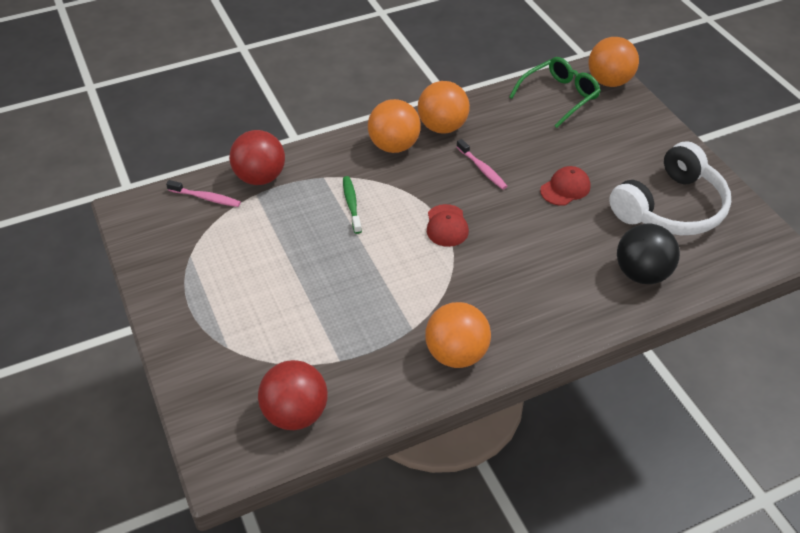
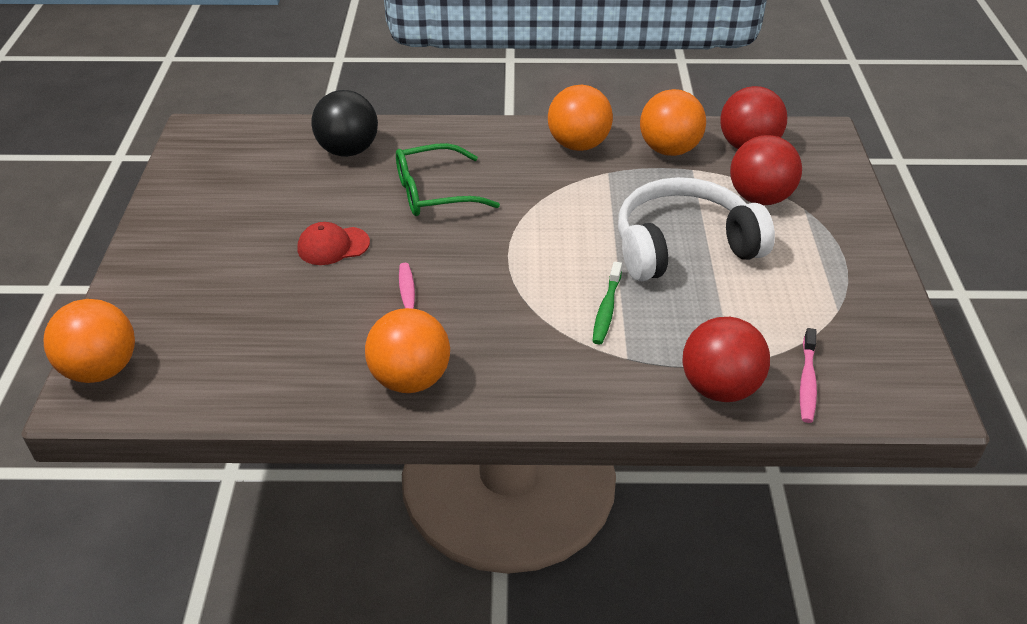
camera: 155 degrees left, 5 degrees down
pink toothbrush [166,180,241,207] -> pink toothbrush turned 120 degrees counterclockwise [800,328,817,423]
orange ball [368,99,421,153] -> orange ball moved to [640,89,706,156]
red cap [427,204,469,247] -> none
green glasses [509,57,601,128] -> green glasses moved to [396,143,500,216]
white headphones [609,141,731,235] -> white headphones moved to [618,177,775,281]
none -> red ball [730,135,802,205]

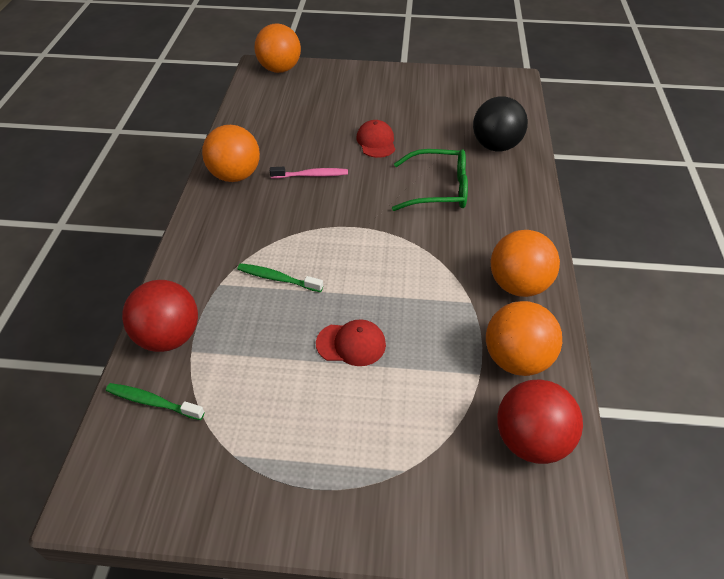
camera: 95 degrees right, 5 degrees up
green glasses [396,143,500,216] -> green glasses turned 105 degrees clockwise [392,149,468,211]
white headphones [618,177,775,281] -> red cap [316,319,386,366]
red ball [730,135,802,205] -> none
pink toothbrush [800,328,817,423] -> green toothbrush [106,383,205,420]

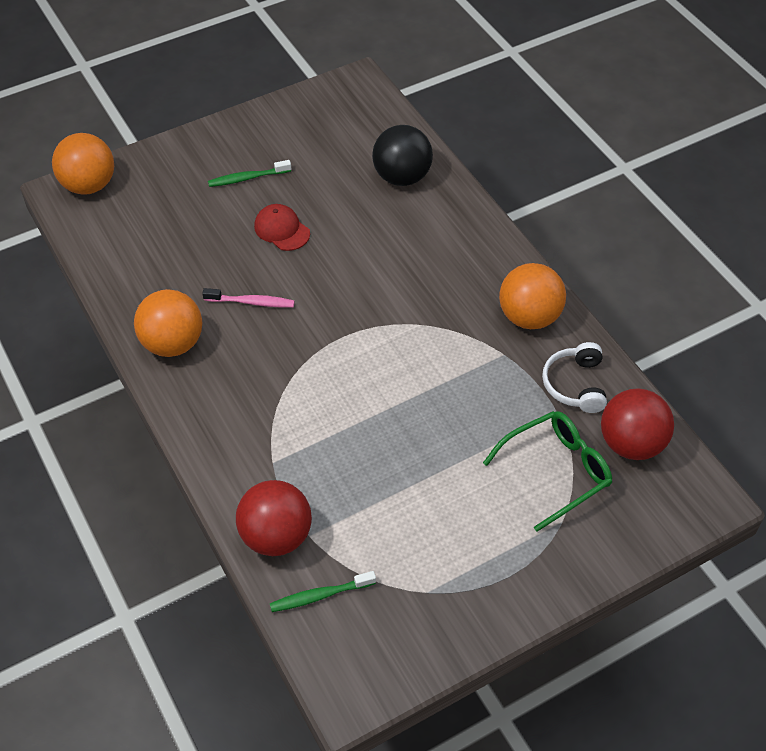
camera: 35 degrees left, 5 degrees up
green toothbrush [237,263,323,292] -> green toothbrush moved to [208,160,291,187]
pink toothbrush [270,167,348,179] -> pink toothbrush turned 45 degrees clockwise [202,288,295,307]
red cap [316,319,386,366] -> none
green glasses [392,149,468,211] -> green glasses moved to [483,411,612,532]
orange ball [486,301,562,376] -> white headphones [542,342,607,413]

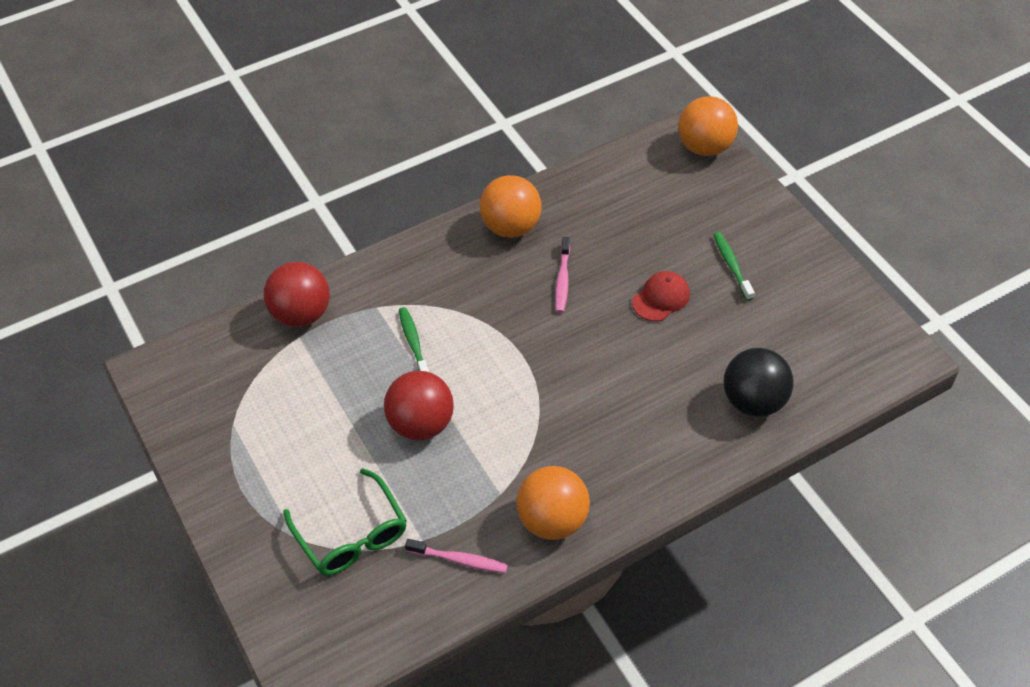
camera: 90 degrees right, 0 degrees up
green toothbrush [270,571,376,612] -> green toothbrush moved to [399,307,429,372]
white headphones [542,342,607,413] -> pink toothbrush [405,539,508,573]
red ball [601,388,674,460] -> red ball moved to [384,371,454,440]

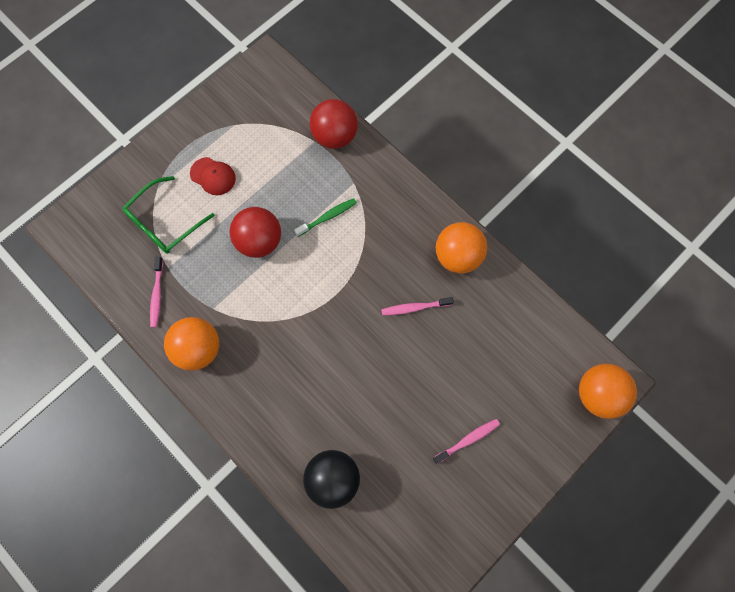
camera: 75 degrees right, 20 degrees up
red cap [632,271,690,321] -> red cap moved to [190,157,236,195]
green toothbrush [713,232,755,301] -> pink toothbrush [433,419,500,464]

